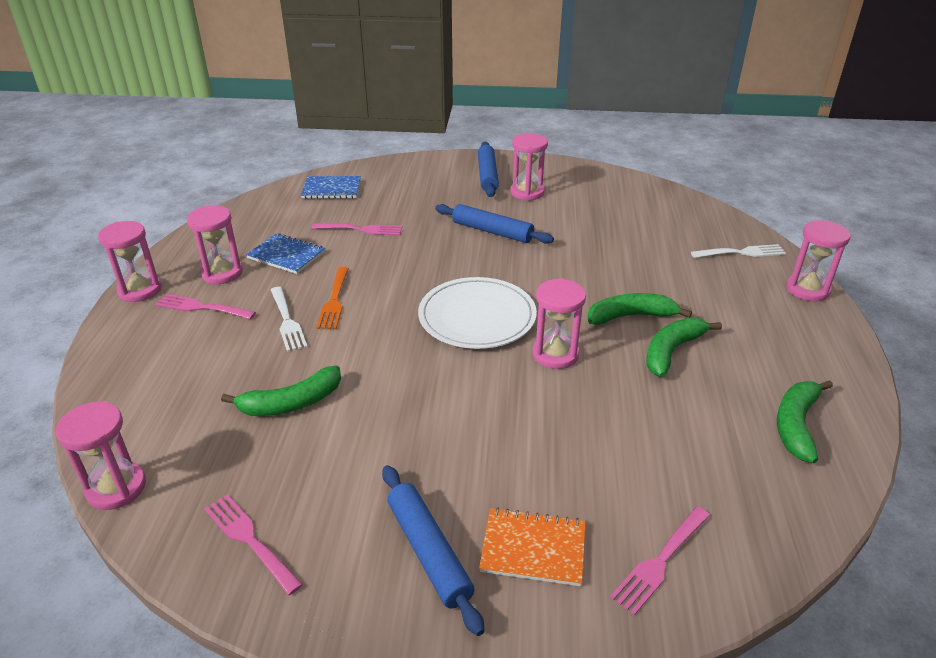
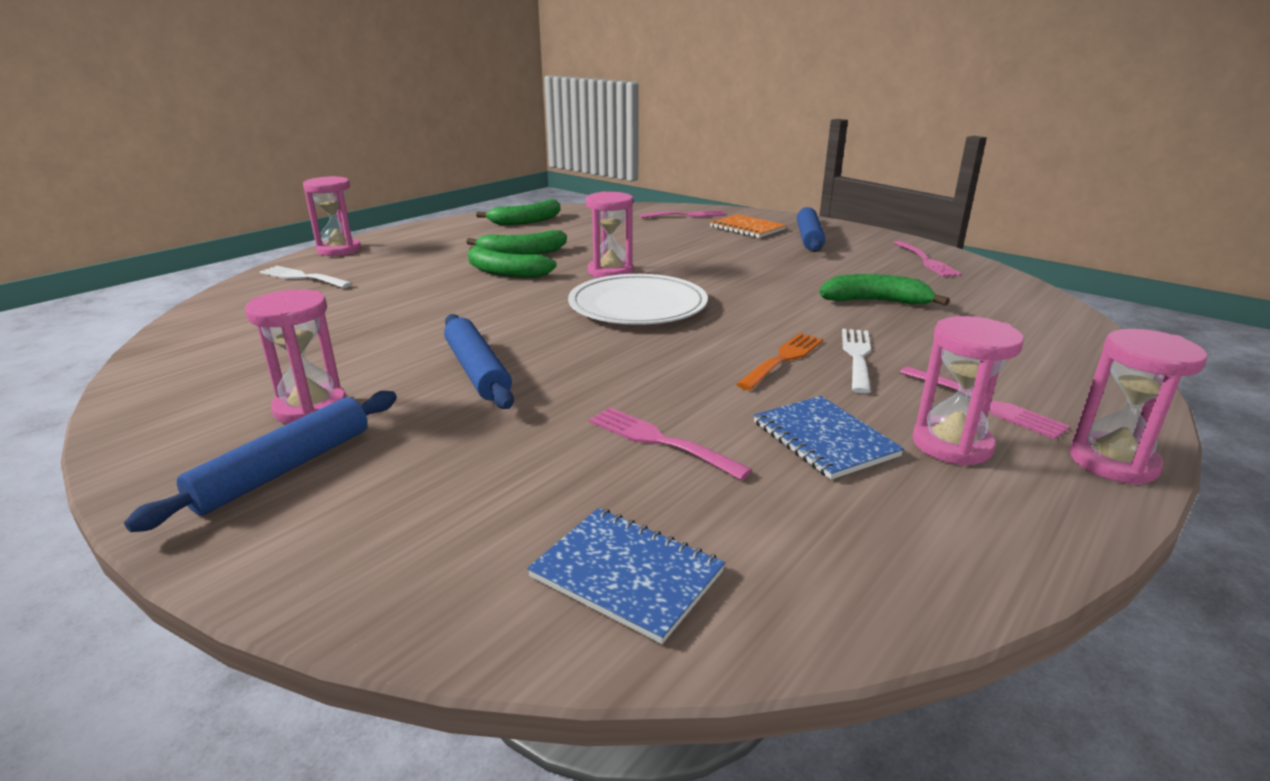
camera: 145 degrees left, 10 degrees down
pink hourglass [55,401,146,510] -> none

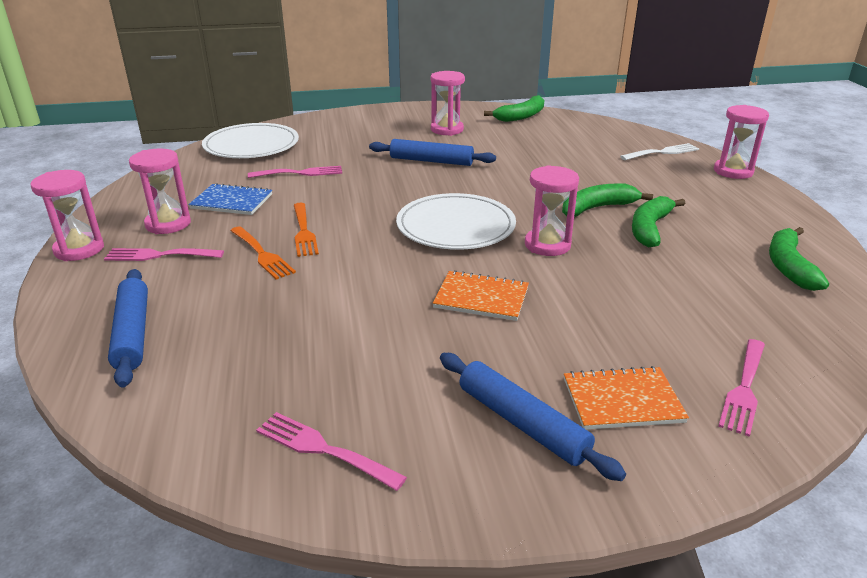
camera: 130 degrees right, 5 degrees up
blue rolling pin [124,391,397,532] -> blue rolling pin moved to [108,269,148,388]
blue notebook [527,508,725,644] -> white plate [202,123,299,158]
green banana [819,274,950,306] -> green banana moved to [484,95,544,122]
white fork [842,329,871,394] -> orange fork [230,226,296,279]
none -> orange notebook [433,270,529,321]

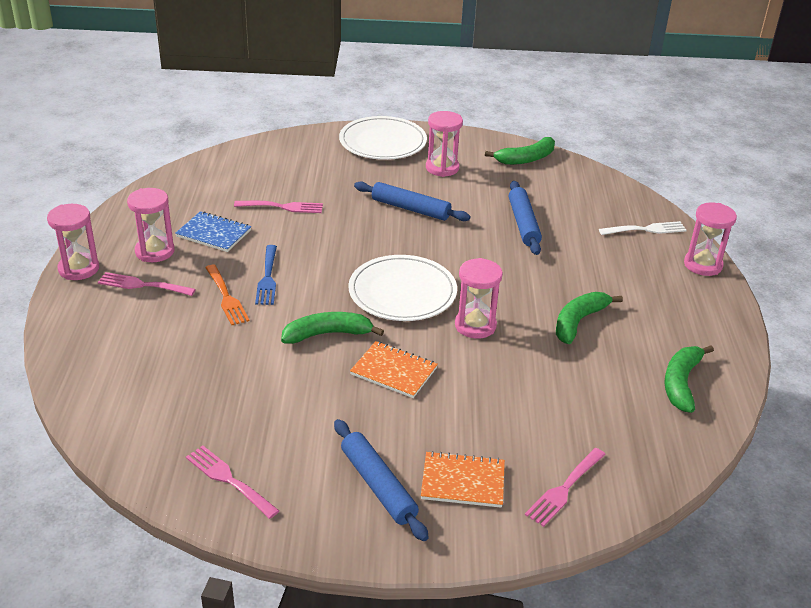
camera: 10 degrees right, 5 degrees up
blue rolling pin [108,269,148,388] -> blue rolling pin moved to [509,181,542,255]
white plate [202,123,299,158] -> white plate moved to [339,116,427,160]
orange fork [294,203,319,257] -> blue fork [255,245,277,305]
green banana [562,183,653,217] -> green banana moved to [281,312,384,344]

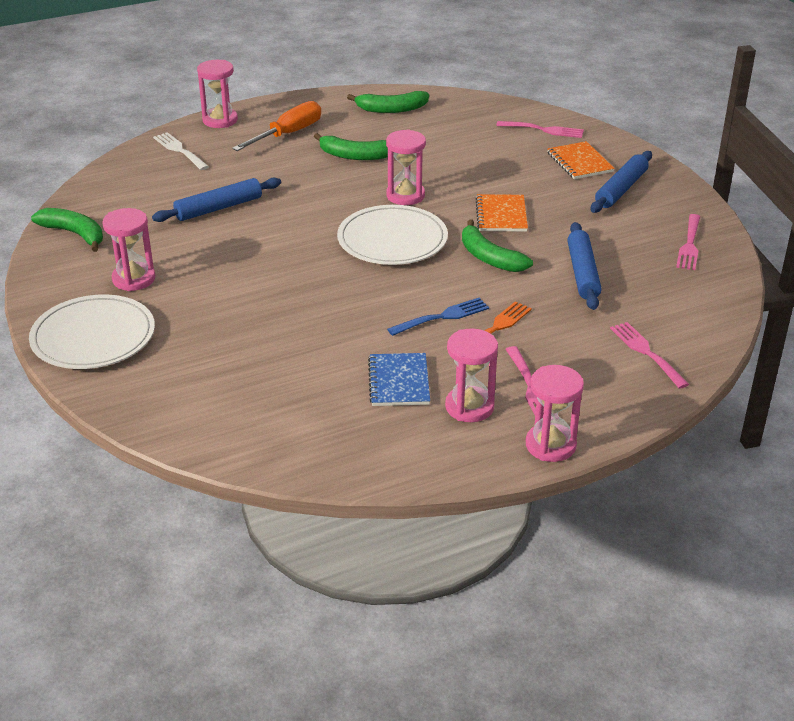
camera: 115 degrees left, 0 degrees up
pink fork [234,201,323,213] -> pink fork moved to [610,322,689,389]
blue rolling pin [354,181,471,221] -> blue rolling pin moved to [567,222,602,310]
none -> orange screwdriver [232,101,321,151]

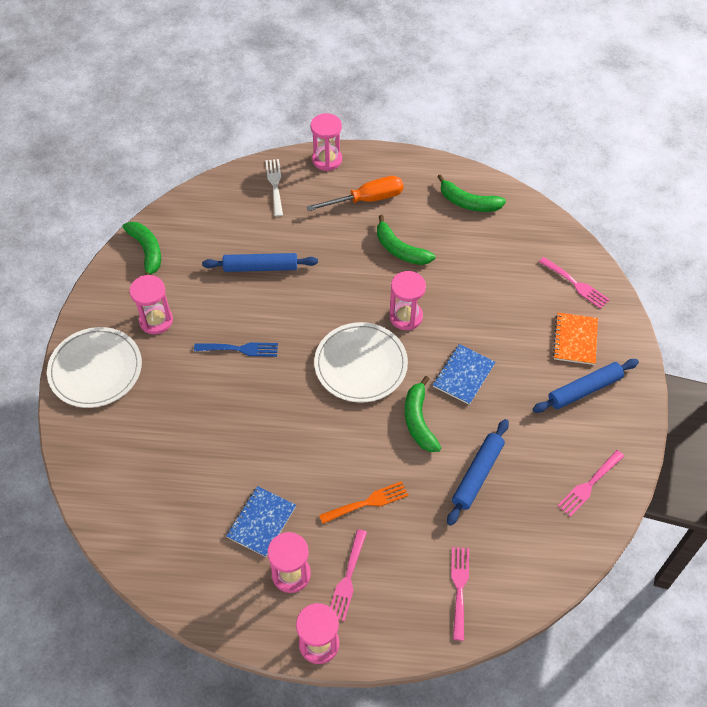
camera: 30 degrees right, 20 degrees up
blue fork [387,298,489,336] -> blue fork moved to [194,342,278,357]
orange notebook [475,194,528,232] -> blue notebook [433,344,495,405]

